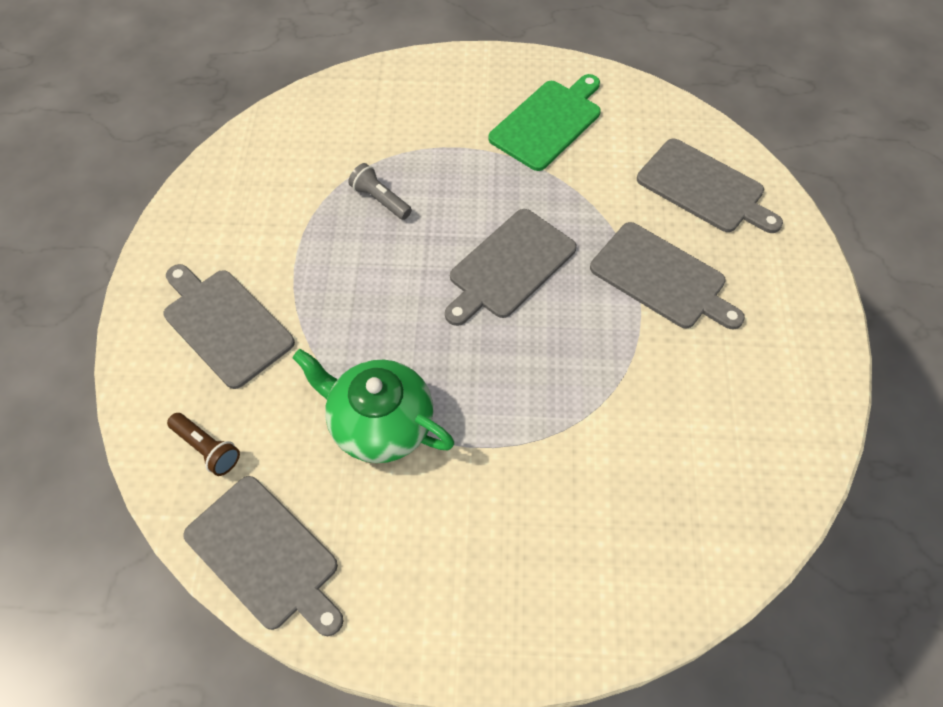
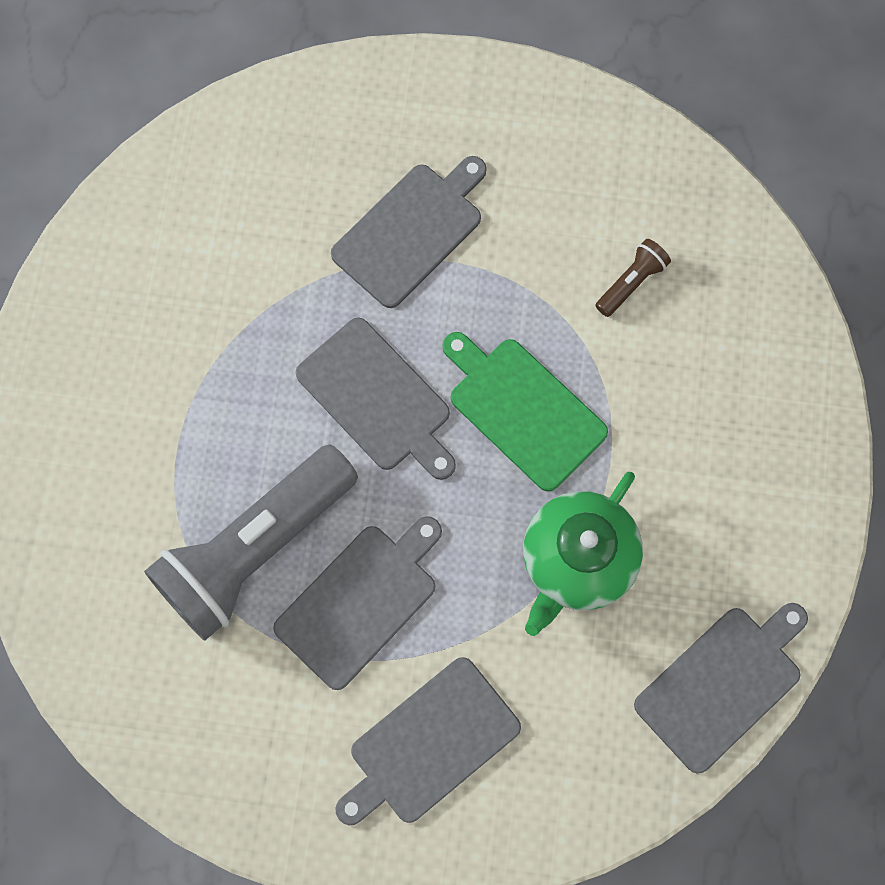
camera: 85 degrees left, 15 degrees up
brown flashlight [167,413,240,476] -> brown flashlight moved to [595,239,671,317]
grey flashlight [348,163,412,220] -> grey flashlight [144,444,358,641], size x2.47
green cutting board [488,74,601,171] -> green cutting board moved to [442,332,608,492]
grey cutting board [637,138,783,233] -> grey cutting board moved to [273,516,442,690]

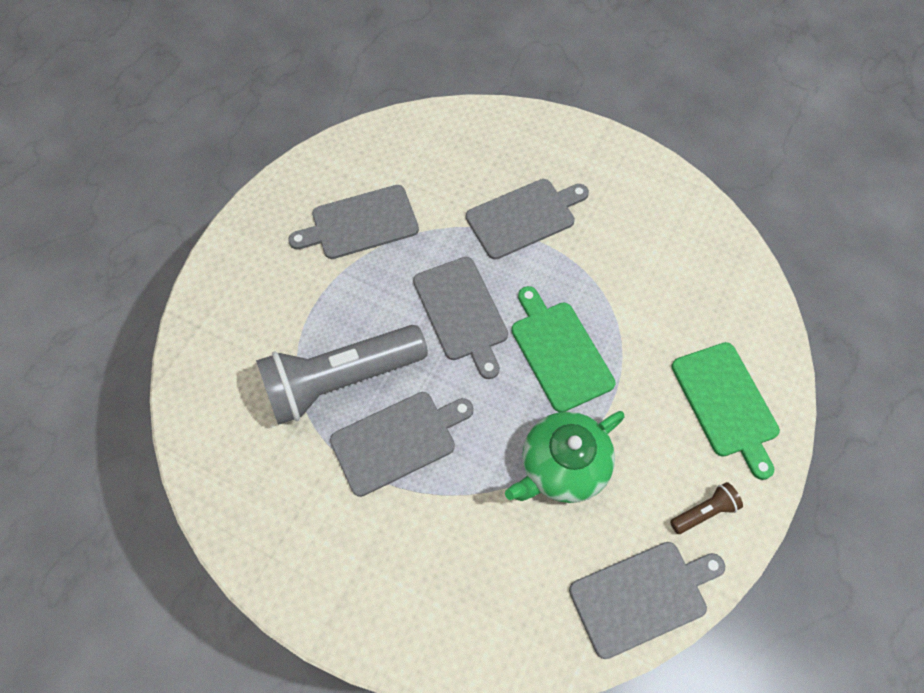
camera: 20 degrees right, 10 degrees down
grey cutting board [336,657,521,825] -> grey cutting board moved to [288,185,419,259]
brown flashlight [595,239,671,317] -> brown flashlight moved to [670,482,743,534]
none -> green cutting board [672,342,780,480]

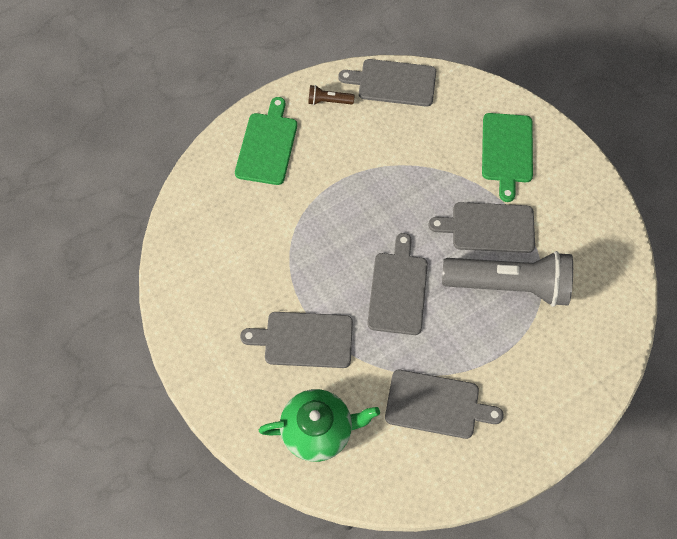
camera: 150 degrees left, 0 degrees up
green teapot [505,411,624,503] -> green teapot moved to [259,389,380,462]
green cutting board [512,286,615,412] -> green cutting board moved to [482,113,533,202]

